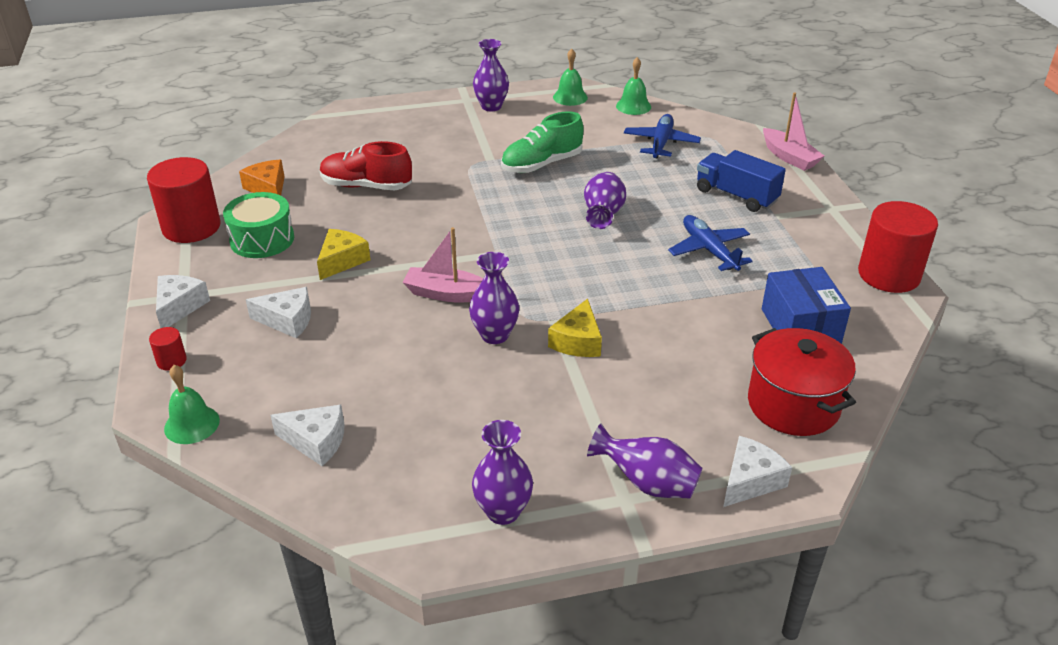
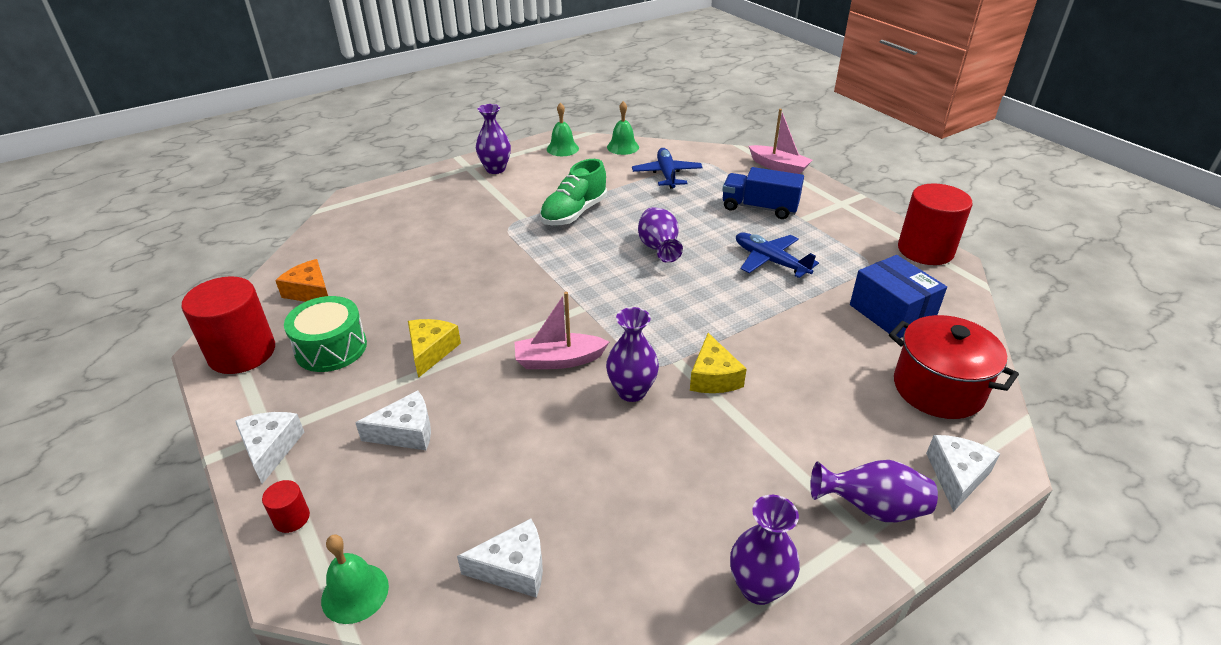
camera: 20 degrees left, 0 degrees up
red shoe [320,141,412,190] -> none

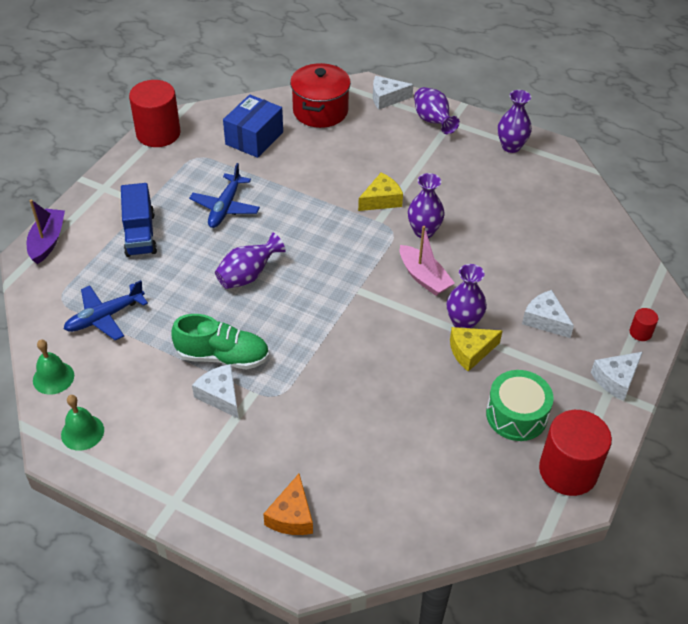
camera: 120 degrees left, 10 degrees up
orange cheese [275,259,328,302] -> orange cheese moved to [263,474,313,535]
green bell [321,535,389,624] -> none
white cheese [457,519,543,598] -> white cheese moved to [192,364,238,418]
purple vase [476,104,511,174] -> purple vase moved to [447,264,487,328]
pink boat [749,109,812,174] -> purple boat [27,200,65,264]

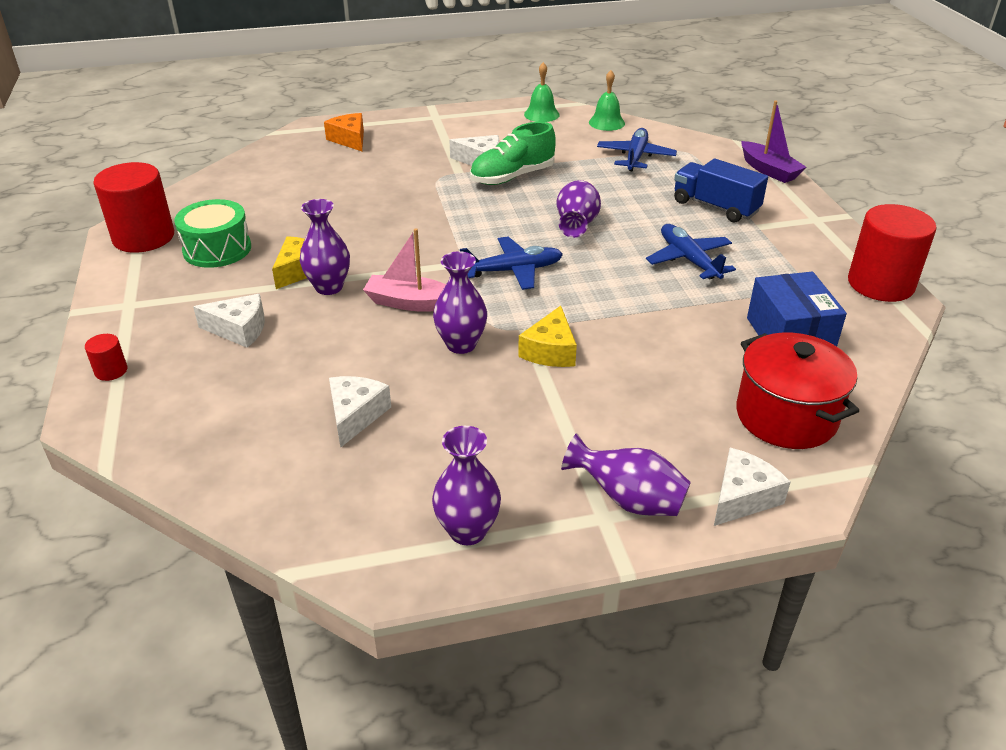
camera: 140 degrees right, 10 degrees down
white cheese [591,352,643,401] -> white cheese moved to [329,376,391,448]
none -> blue plane [460,237,563,290]

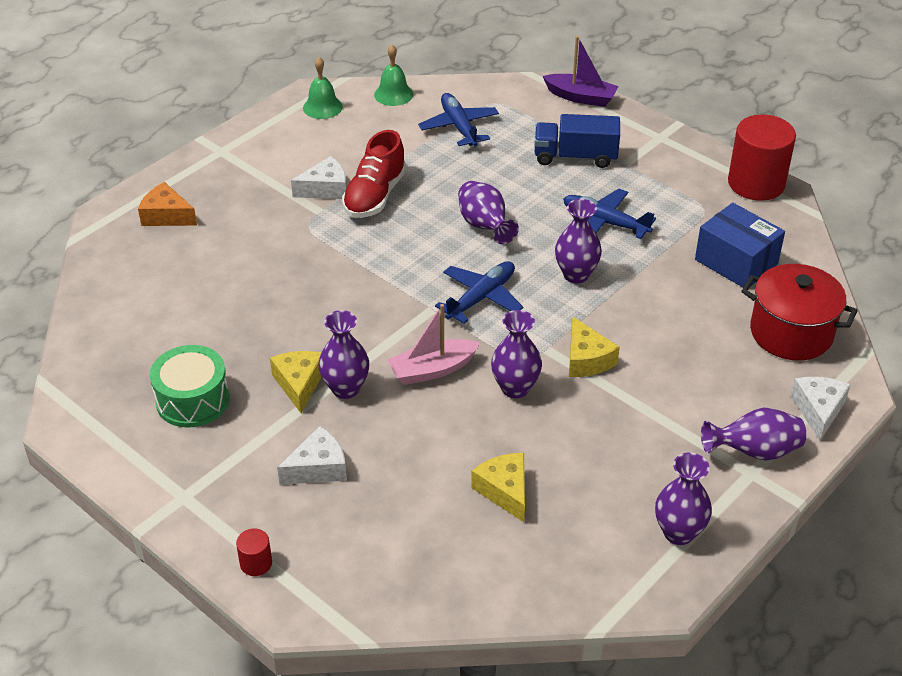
camera: 35 degrees left, 5 degrees up
red cylinder [93,162,174,253] -> none
white cheese [329,376,391,448] -> yellow cheese [471,453,525,522]
green shoe [470,122,556,185] -> red shoe [342,130,406,218]
none -> purple vase [555,199,602,283]

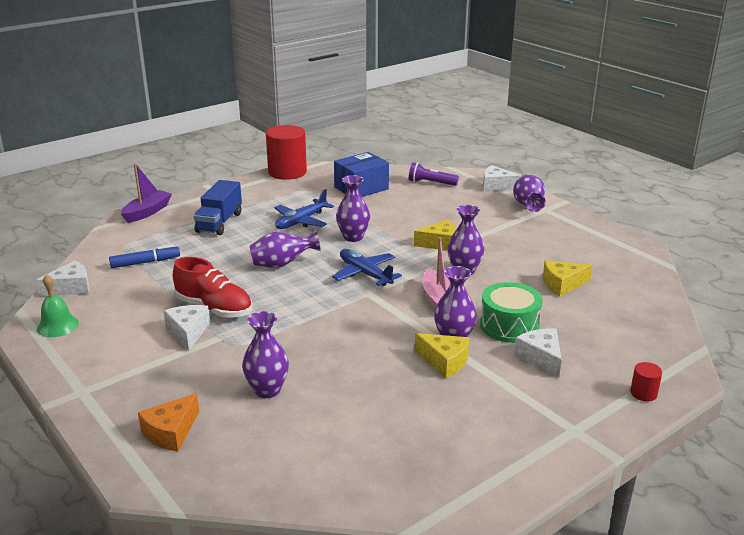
camera: 80 degrees left, 15 degrees down
green drum [150,345,230,428] -> green drum moved to [480,282,543,343]
yellow cheese [270,351,321,413] -> yellow cheese turned 150 degrees counterclockwise [415,333,469,378]
green bell [374,45,413,106] -> white cheese [36,260,90,296]
blue plane [418,93,499,147] -> blue marker [109,245,180,268]
purple vase [655,452,712,545] -> purple vase moved to [242,311,289,398]
red pot [742,264,858,361] -> purple flashlight [409,162,459,186]

